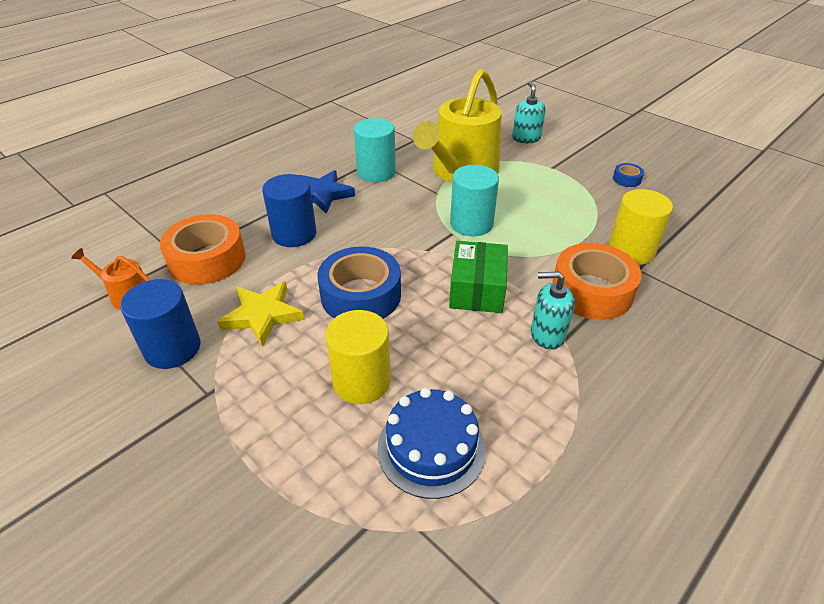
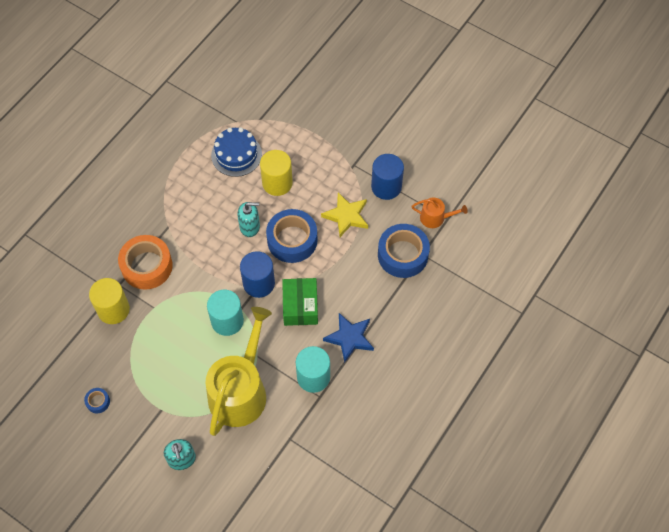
camera: 170 degrees right, 20 degrees up
orange tape [160,214,246,285] -> blue tape [378,224,430,278]
blue cylinder [262,174,316,247] -> blue cylinder moved to [240,251,275,298]
green box [449,241,508,313] -> green box moved to [282,278,318,326]
turquoise soap dispenser [531,272,575,349] -> turquoise soap dispenser moved to [237,202,260,237]

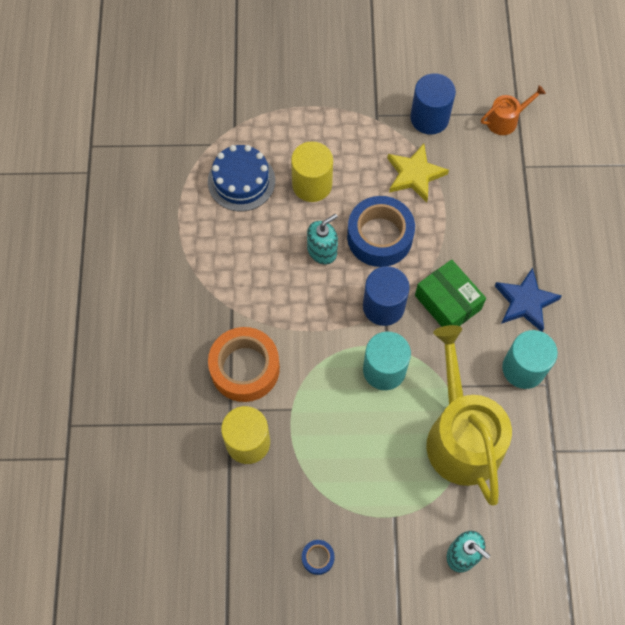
camera: 35 degrees left, 5 degrees up
blue tape [378,224,430,278] -> none

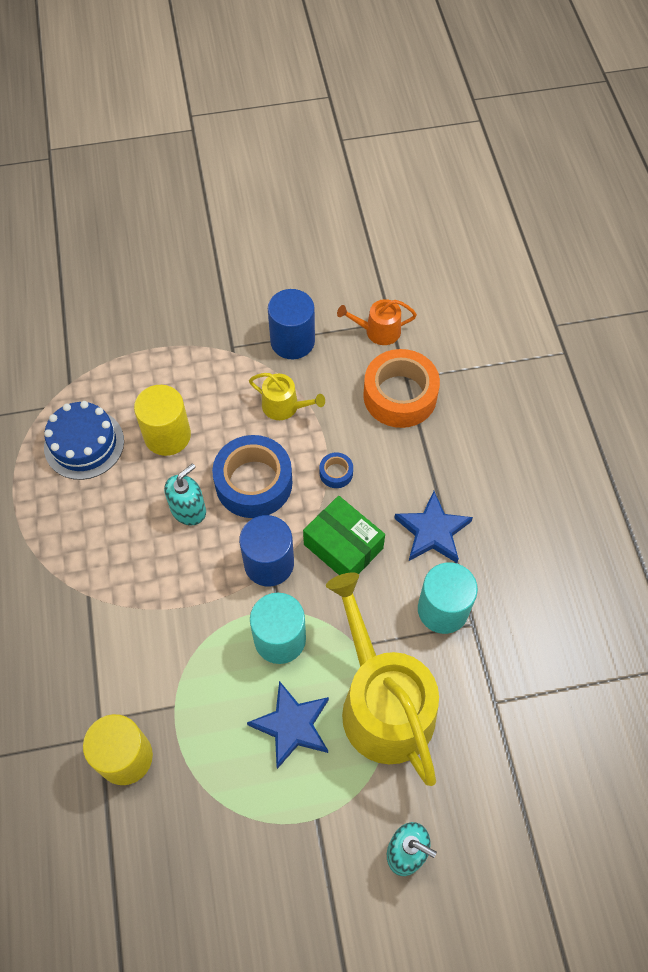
camera: 10 degrees left, 5 degrees down
orange tape [208,327,280,402] -> orange tape moved to [363,349,440,428]
blue tape [302,540,335,575] -> blue tape moved to [320,452,353,488]
yellow star [387,143,449,202] -> yellow watering can [249,373,325,420]
orange watering can [481,85,546,135] -> orange watering can turned 150 degrees counterclockwise [337,299,417,345]
none -> blue star [247,681,329,769]

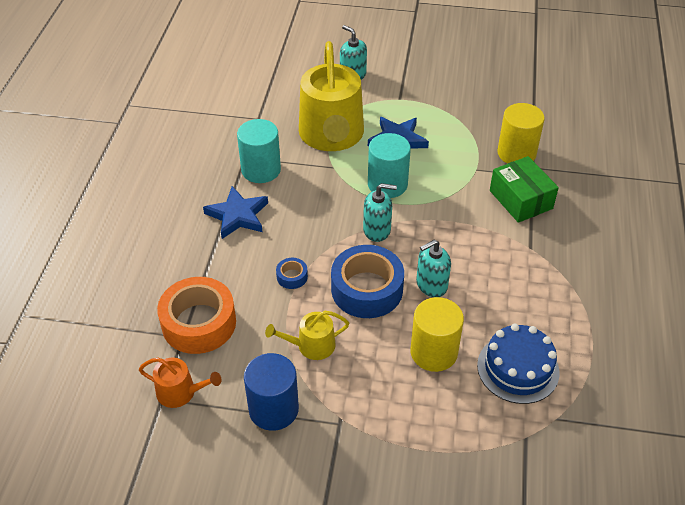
camera: 160 degrees left, 15 degrees down
blue cylinder [239,515,294,586] -> turquoise soap dispenser [363,183,397,242]
yellow watering can [249,373,325,420] -> yellow watering can turned 60 degrees counterclockwise [265,311,349,360]
green box [303,496,385,575] -> green box moved to [490,156,559,223]

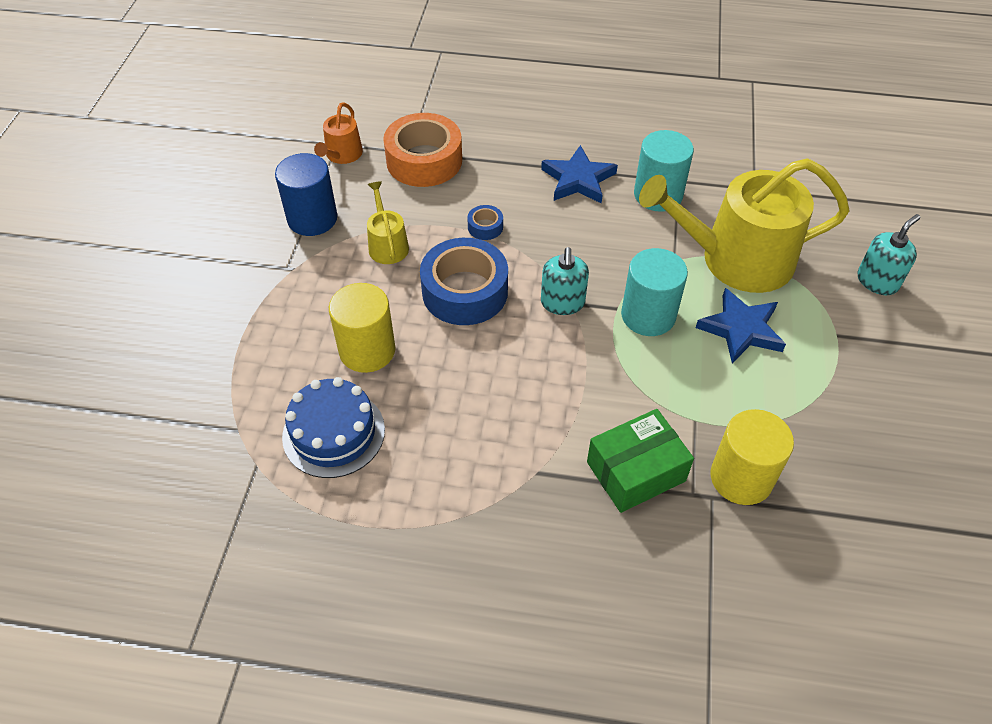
camera: 90 degrees right, 5 degrees up
turquoise soap dispenser [416,240,451,297] -> none

